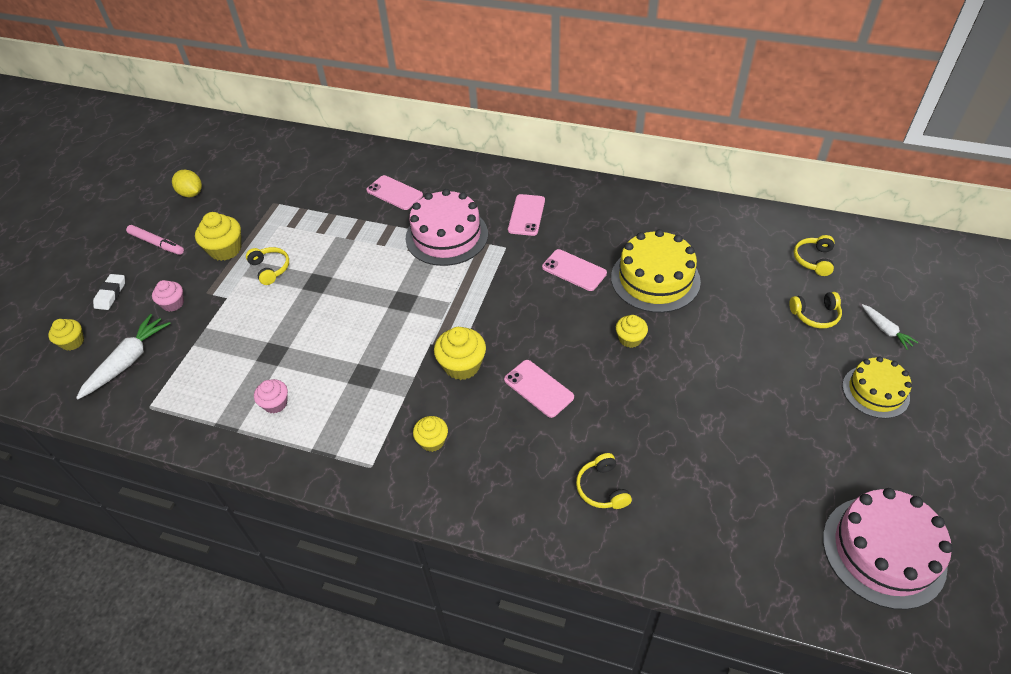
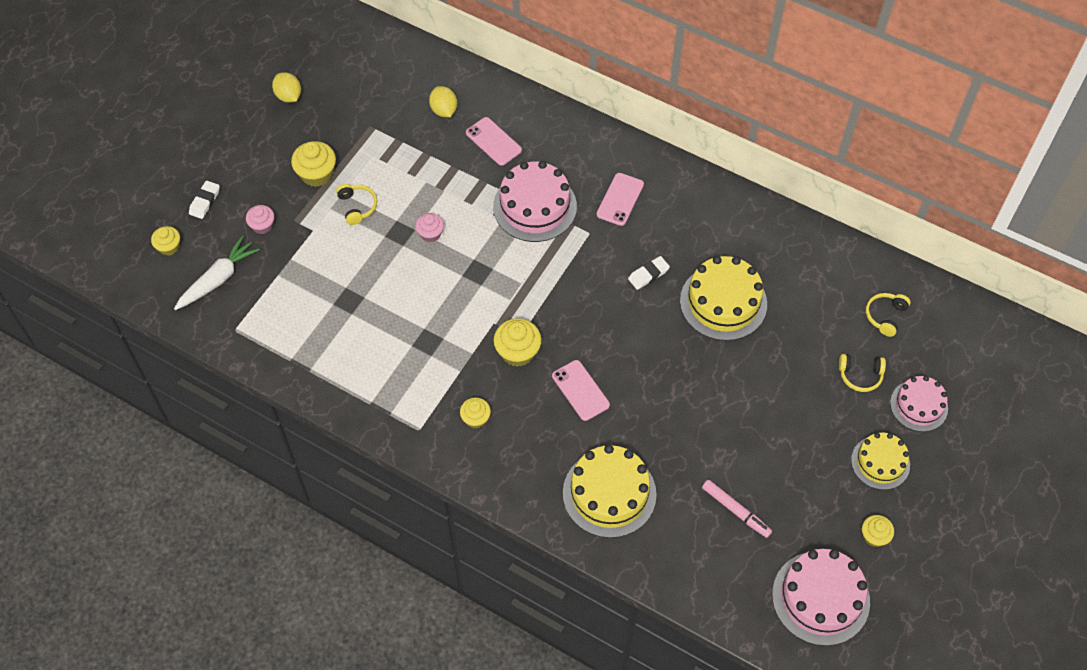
camera: 10 degrees right, 10 degrees up
pink marker [126,225,184,255] -> pink marker moved to [702,480,772,538]
pink cupcake [254,379,288,413] -> pink cupcake moved to [415,213,444,242]
pink phone [542,249,607,291] -> white eraser [628,256,670,290]
yellow headphones [576,453,632,509] -> yellow cake [563,444,657,538]
yellow cupcake [616,315,648,348] -> yellow cupcake moved to [862,515,894,547]
white carrot [862,304,919,350] -> pink cake [890,376,948,432]
none -> yellow lemon [429,86,457,117]

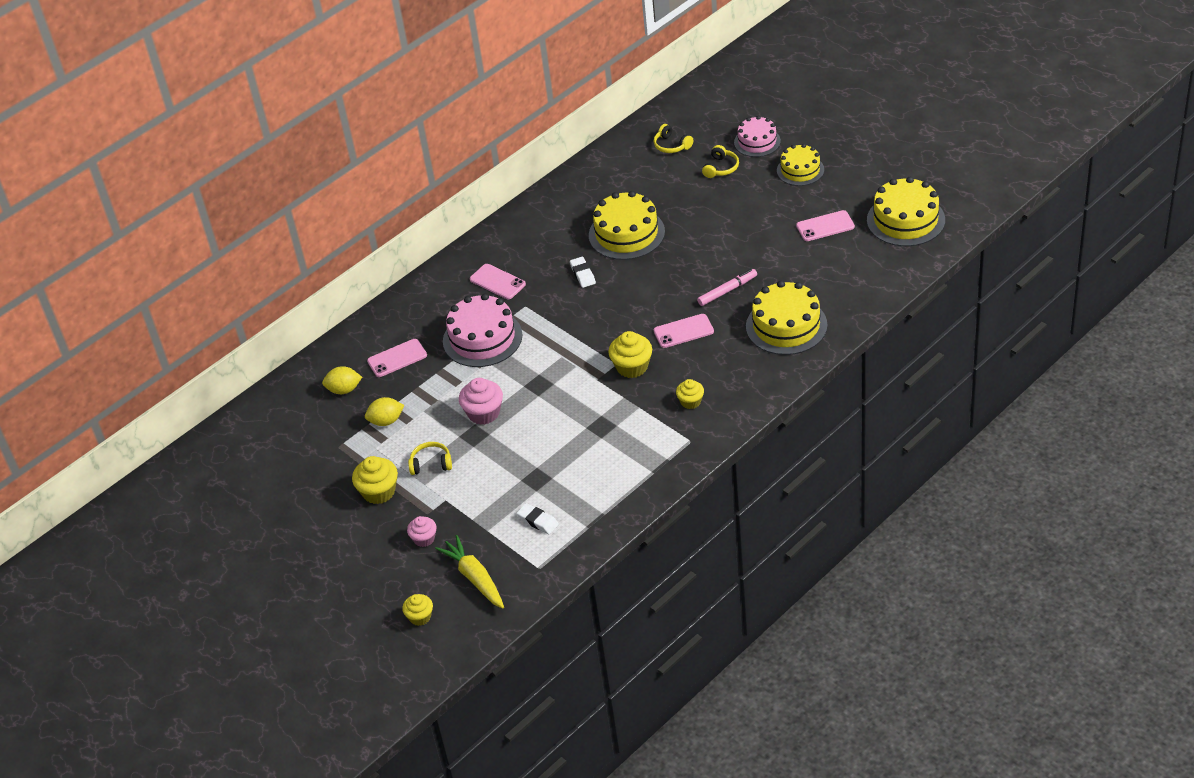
camera: 70 degrees left, 15 degrees down
white carrot [174,235,260,310] -> yellow carrot [435,535,504,609]
white eraser [189,181,220,219] -> white eraser moved to [516,503,559,534]
yellow lemon [272,72,301,103] -> yellow lemon moved to [365,397,405,426]
pink cupcake [415,213,444,242] -> pink cupcake [459,378,503,425], size x1.58
pink marker [702,480,772,538] -> pink marker moved to [697,269,757,306]
pink cake [772,549,870,646] -> yellow cake [867,177,945,246]
yellow cupcake [862,515,894,547] -> none
none -> pink phone [796,210,855,241]

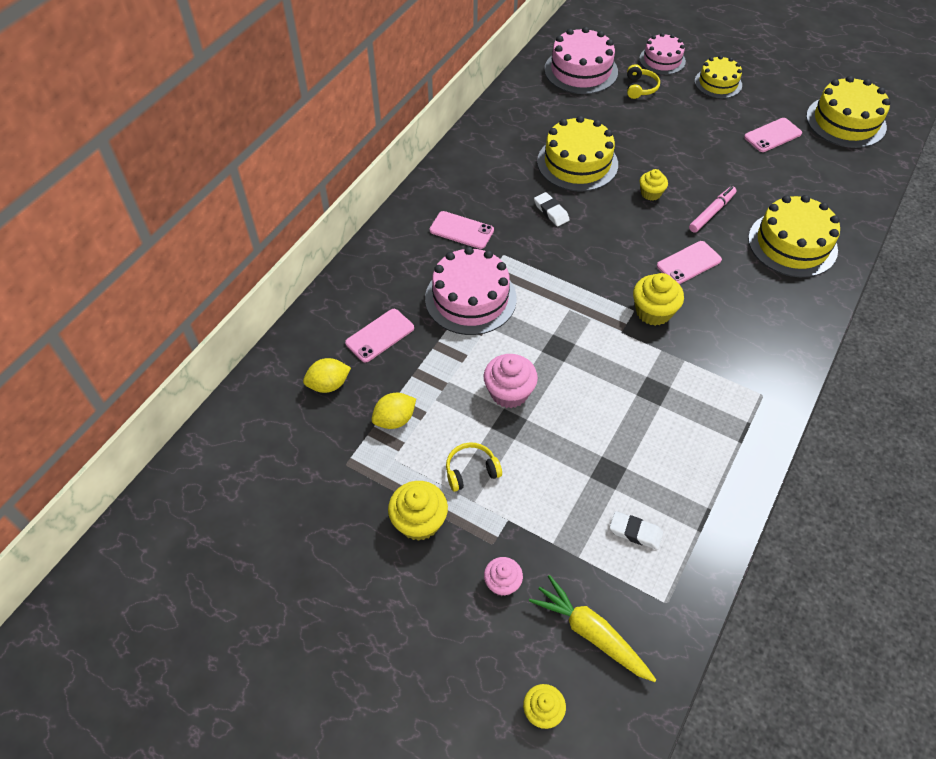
camera: 20 degrees left, 10 degrees up
yellow headphones [654,124,693,153] -> pink cake [544,27,618,94]
yellow cupcake [676,379,704,409] -> yellow cupcake moved to [640,169,668,201]

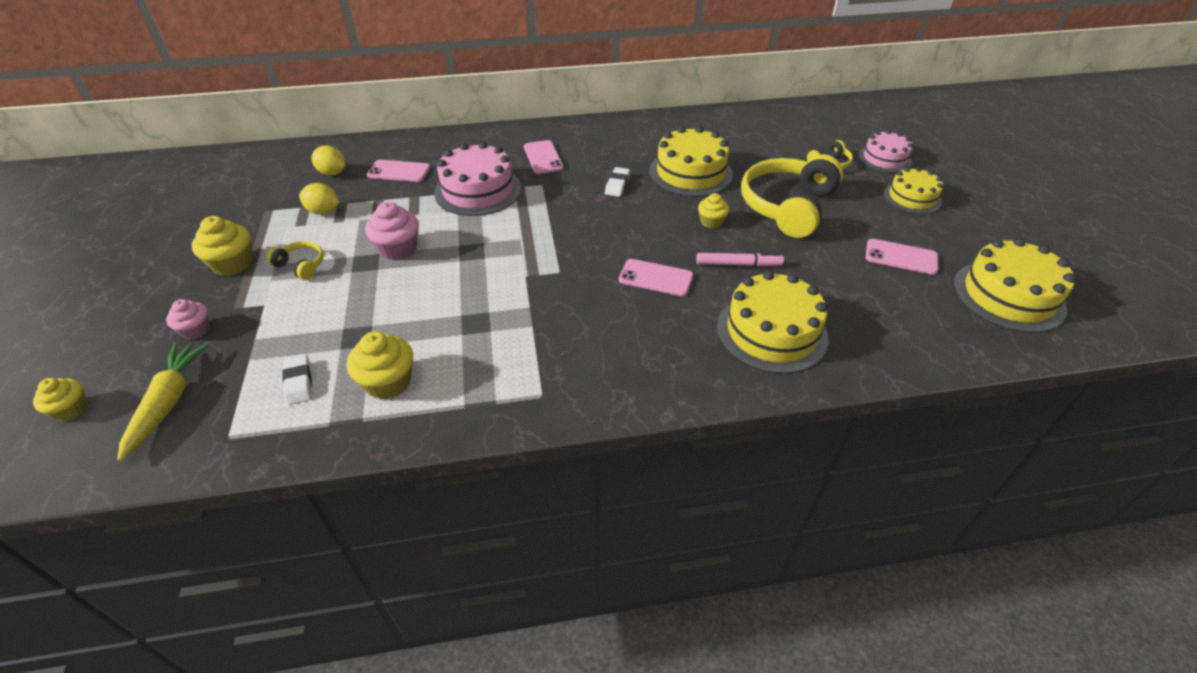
camera: 50 degrees right, 10 degrees down
pink cake [544,27,618,94] -> none
yellow cupcake [633,273,684,326] -> yellow cupcake moved to [347,331,413,400]
none -> yellow headphones [741,154,843,238]

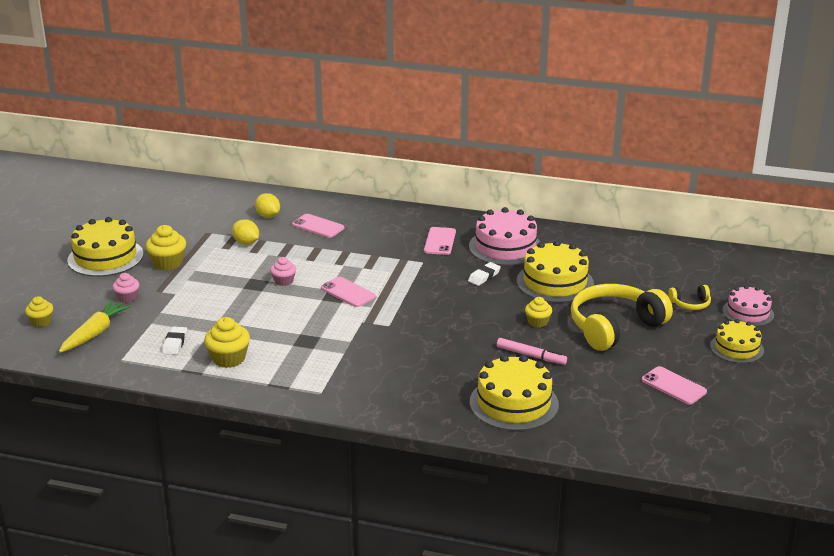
camera: 25 degrees right, 15 degrees down
yellow headphones [266,241,324,280] -> none
pink cupcake [365,201,419,260] -> pink cupcake [270,257,296,286], size x0.63
pink cake [434,142,521,216] -> pink cake moved to [469,207,540,266]
pink phone [619,259,693,296] -> pink phone moved to [321,276,376,307]
yellow cake [954,238,1076,333] -> yellow cake moved to [67,217,143,277]

